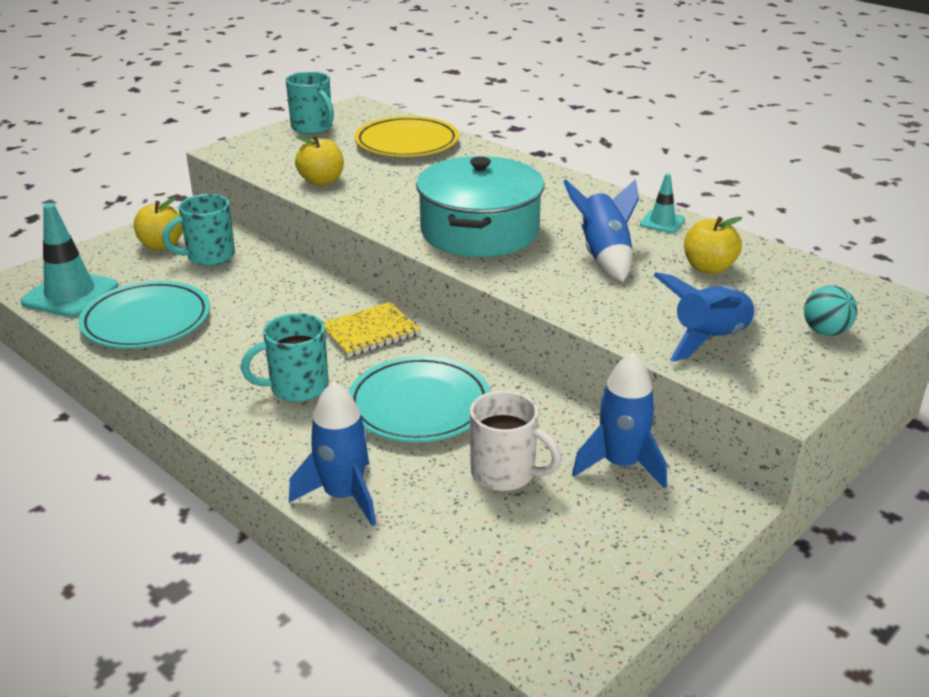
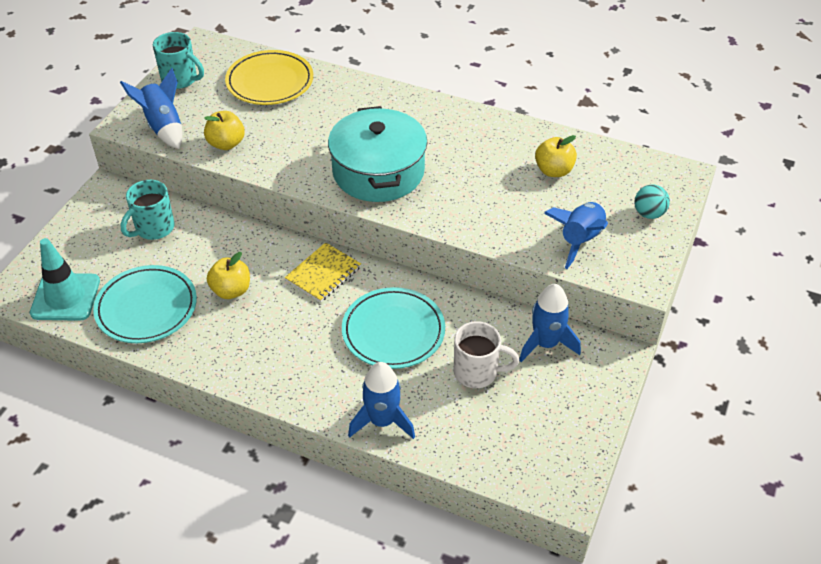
camera: 20 degrees left, 15 degrees up
yellow apple [134,197,183,250] -> yellow apple moved to [207,252,250,299]
turquoise mug [241,313,329,402] -> none
blue rocket [563,179,639,282] -> blue rocket moved to [120,68,183,149]
turquoise traffic cone [640,173,685,233] -> none

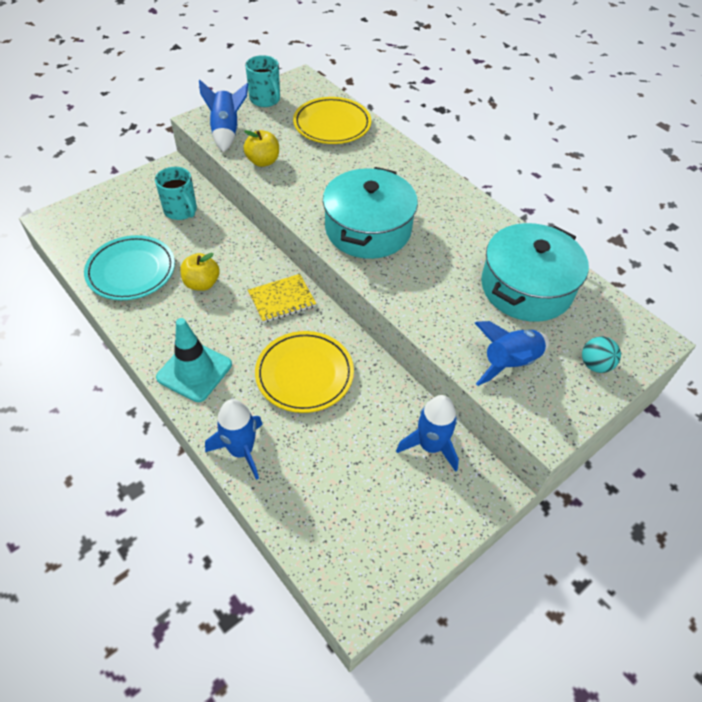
camera: 25 degrees right, 5 degrees up
turquoise traffic cone [30,238,100,321] -> turquoise traffic cone moved to [156,318,232,402]
turquoise mug [121,180,175,240] -> turquoise mug turned 105 degrees counterclockwise [155,167,197,220]
turquoise plate [342,287,445,369] -> yellow plate [255,331,354,413]
white mug [454,321,520,388] -> none
yellow apple [535,135,577,177] -> turquoise pot [481,223,589,322]

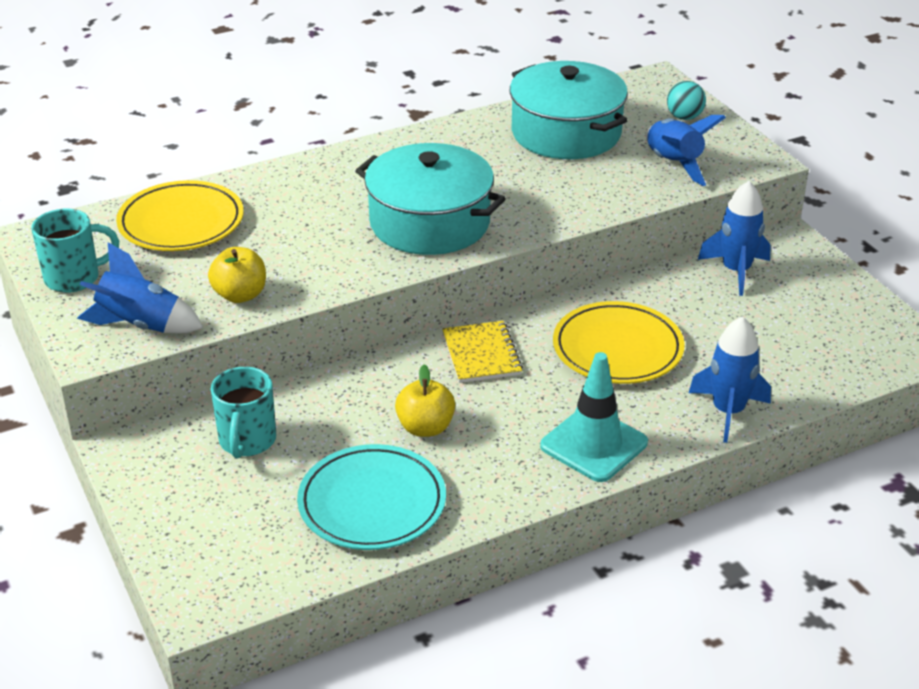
camera: 75 degrees left, 15 degrees down
turquoise mug [155,167,197,220] -> turquoise mug turned 120 degrees clockwise [211,367,276,458]

